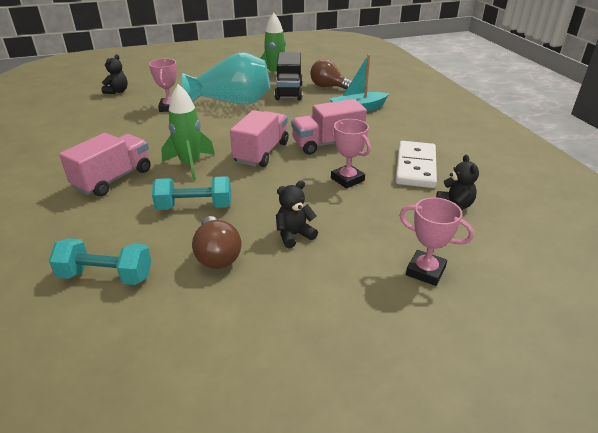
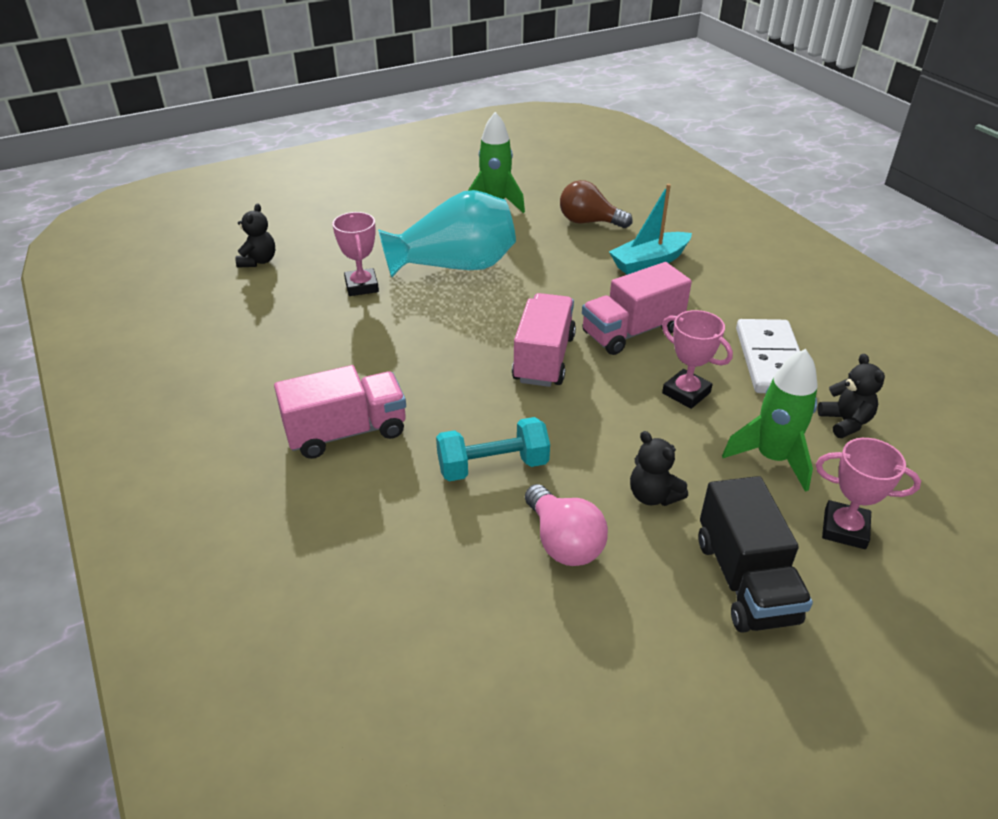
camera: 10 degrees left, 5 degrees up
turquoise dumbbell [49,238,152,285] -> none
pink truck [59,133,151,197] -> pink truck turned 45 degrees clockwise [274,365,406,459]
green rocket [161,84,215,180] -> green rocket moved to [722,349,818,492]
brown light bulb [192,216,242,269] -> pink light bulb [525,484,608,566]
black truck [274,52,303,100] -> black truck moved to [698,476,813,633]
black teddy bear [276,180,318,248] -> black teddy bear turned 90 degrees counterclockwise [630,431,688,506]

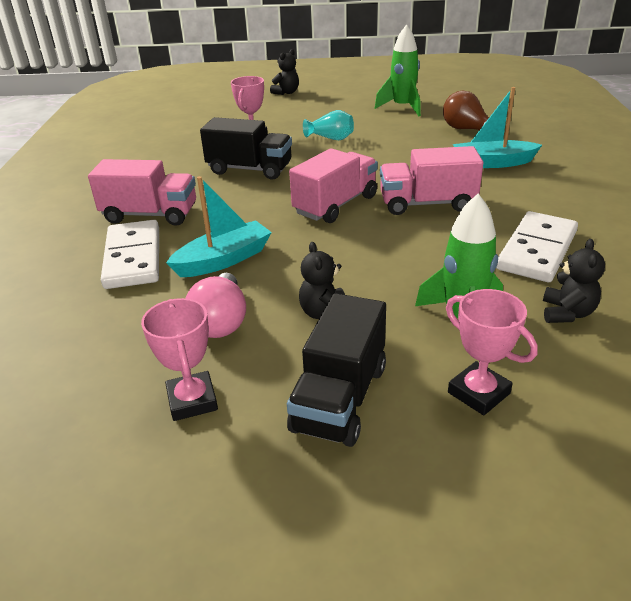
camera: 30 degrees right, 5 degrees down
black teddy bear [236,203,275,268] -> black teddy bear moved to [270,49,299,95]
turquoise vase [378,190,516,277] -> turquoise vase [303,110,354,140], size x0.46
turquoise dumbbell [436,417,550,481] -> turquoise boat [166,176,272,277]
pink trophy [662,310,733,409] -> pink trophy moved to [141,298,218,421]
none -> white domino [101,220,159,289]
none -> black truck [200,117,292,180]

